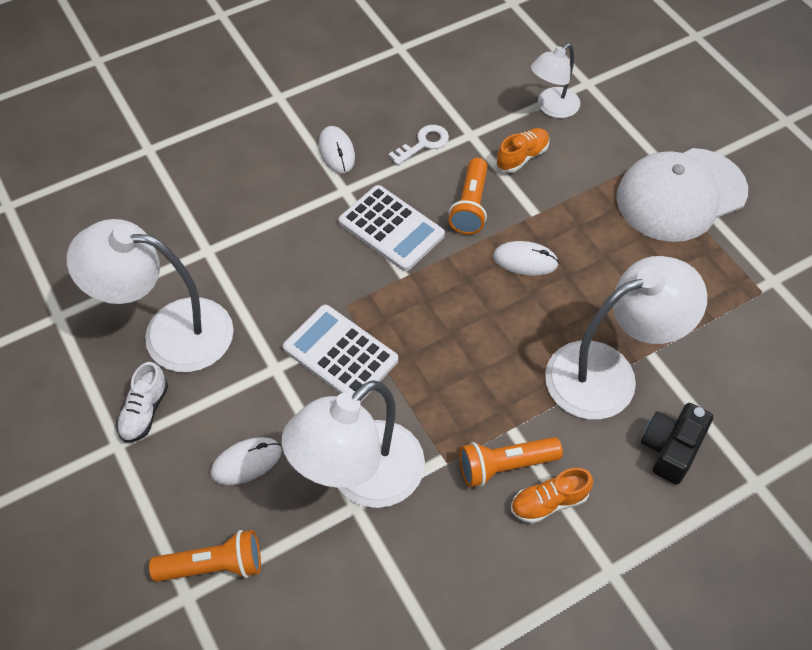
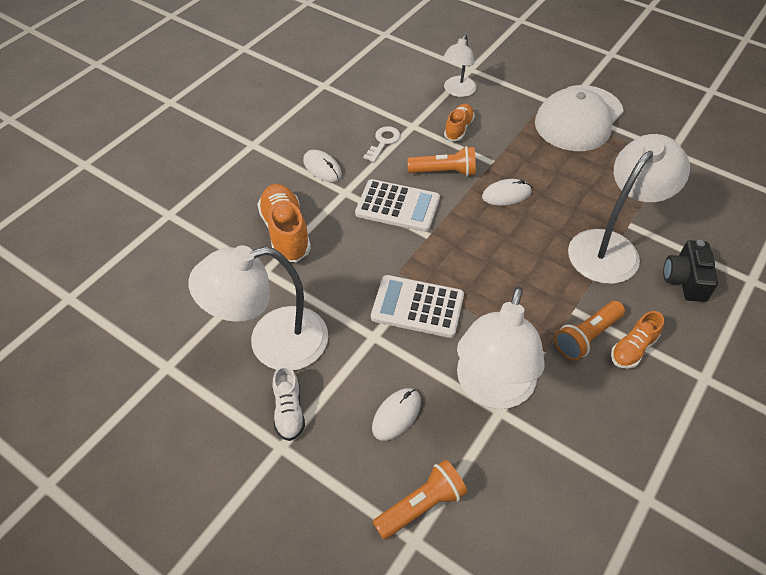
camera: 25 degrees left, 5 degrees down
orange flashlight [449,158,488,235] -> orange flashlight turned 75 degrees counterclockwise [408,146,476,177]
none -> orange shoe [257,184,311,262]

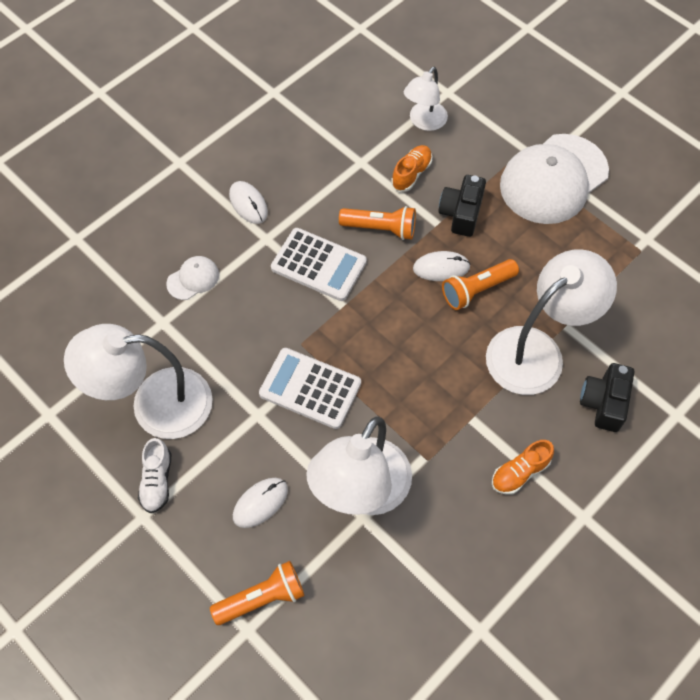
camera: 10 degrees right, 10 degrees up
orange shoe [257,184,311,262] -> white cap [166,256,219,300]
white key [363,126,400,162] -> none
orange flashlight [554,301,625,361] -> orange flashlight moved to [442,259,519,310]
none -> black camera [438,175,486,237]

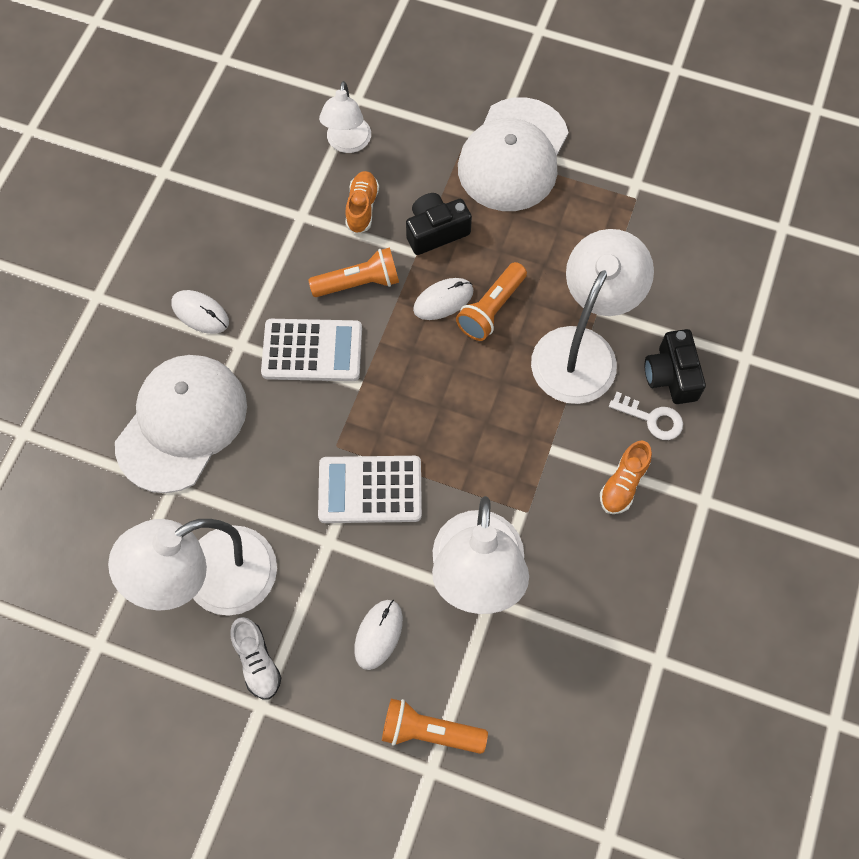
camera: 25 degrees left, 5 degrees up
white cap [166,256,219,300] -> white cap [115,355,247,493], size x2.30
orange flashlight [210,561,305,625] -> orange flashlight turned 120 degrees counterclockwise [382,698,488,754]
black camera [438,175,486,237] -> black camera turned 75 degrees clockwise [406,193,472,255]
none -> white key [609,392,683,440]

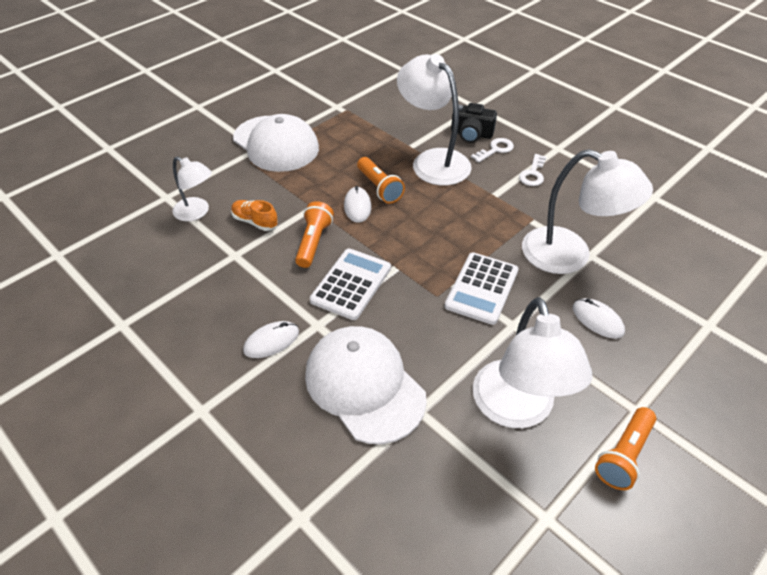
camera: 65 degrees left, 20 degrees down
white shoe [230,617,281,699] -> none
orange flashlight [382,698,488,754] -> orange flashlight moved to [595,407,656,490]
black camera [406,193,472,255] -> none
orange shoe [600,441,652,514] -> white key [519,154,547,186]

